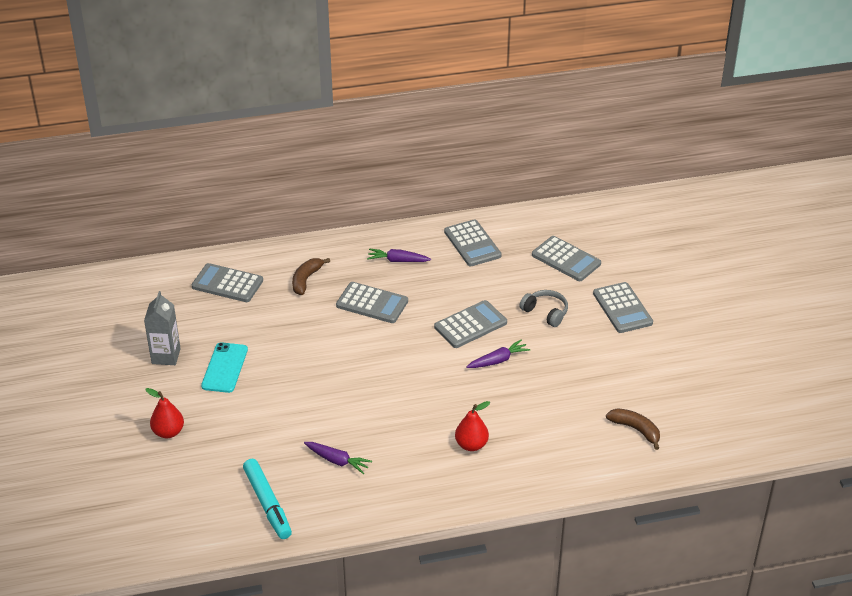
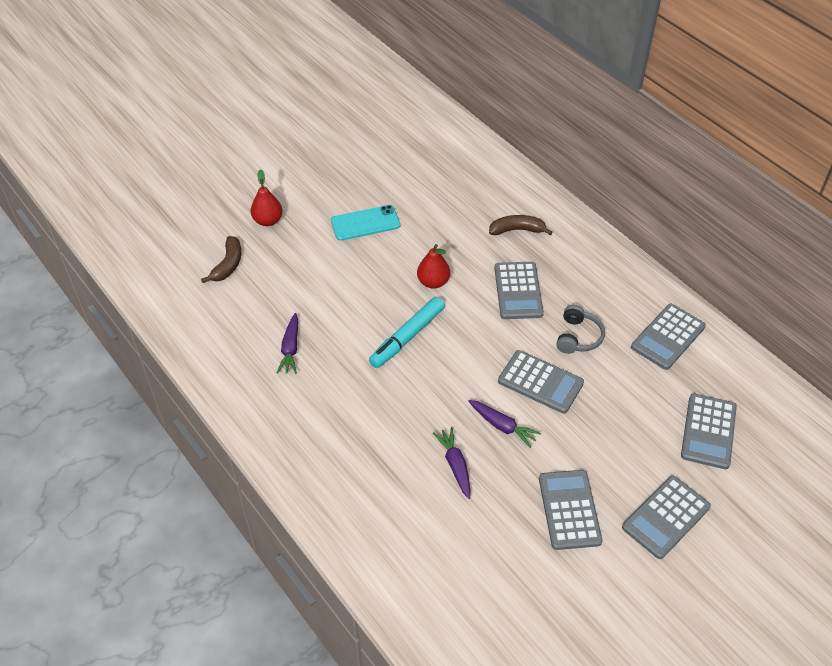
camera: 65 degrees right, 10 degrees up
grey carton [144,291,181,365] -> none
grey calculator [191,263,263,302] -> grey calculator moved to [539,470,602,550]
turquoise marker [243,459,292,539] -> turquoise marker moved to [369,297,445,368]
purple carrot [367,248,431,262] -> purple carrot moved to [433,427,470,499]
red pear [455,401,490,451] -> red pear moved to [417,244,450,289]
grey headphones [519,290,568,327] -> grey headphones moved to [556,305,605,354]
brown banana [606,408,660,450] -> brown banana moved to [201,236,241,283]

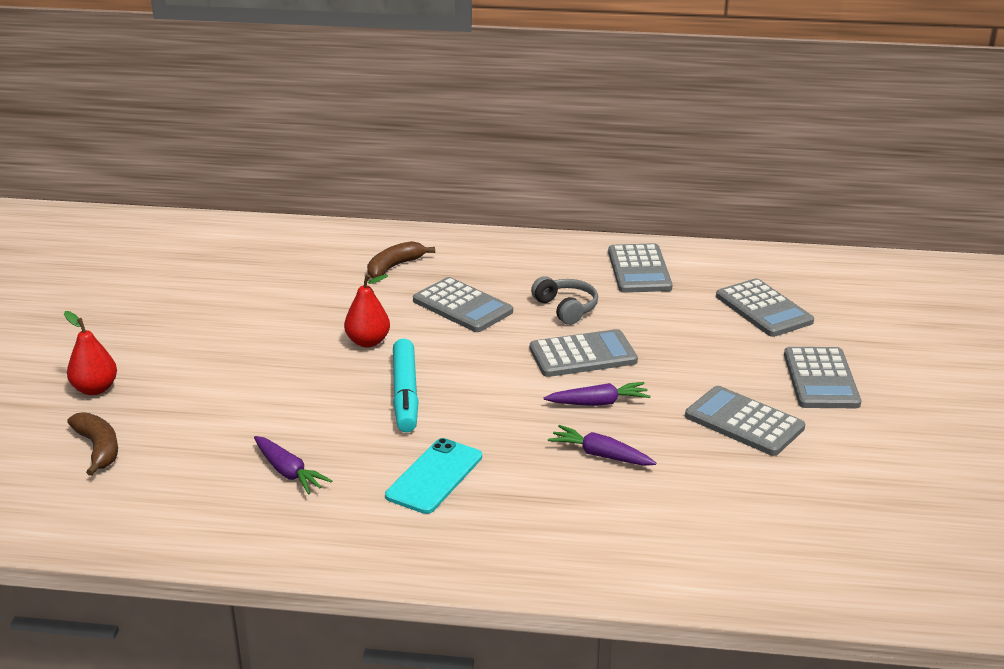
camera: 45 degrees left, 20 degrees down
turquoise phone [331,205,400,241] -> turquoise phone moved to [385,438,482,514]

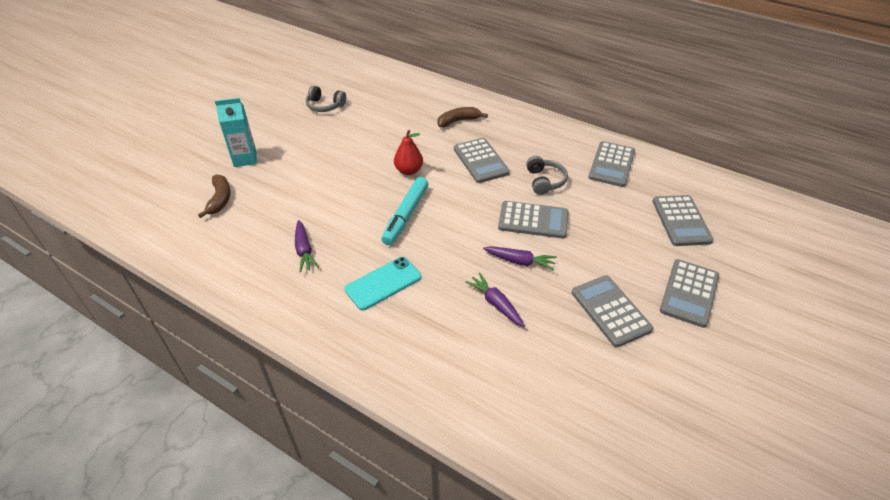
camera: 25 degrees right, 15 degrees up
red pear [64,311,117,395] -> turquoise carton [215,98,257,167]
none -> grey headphones [306,86,346,112]

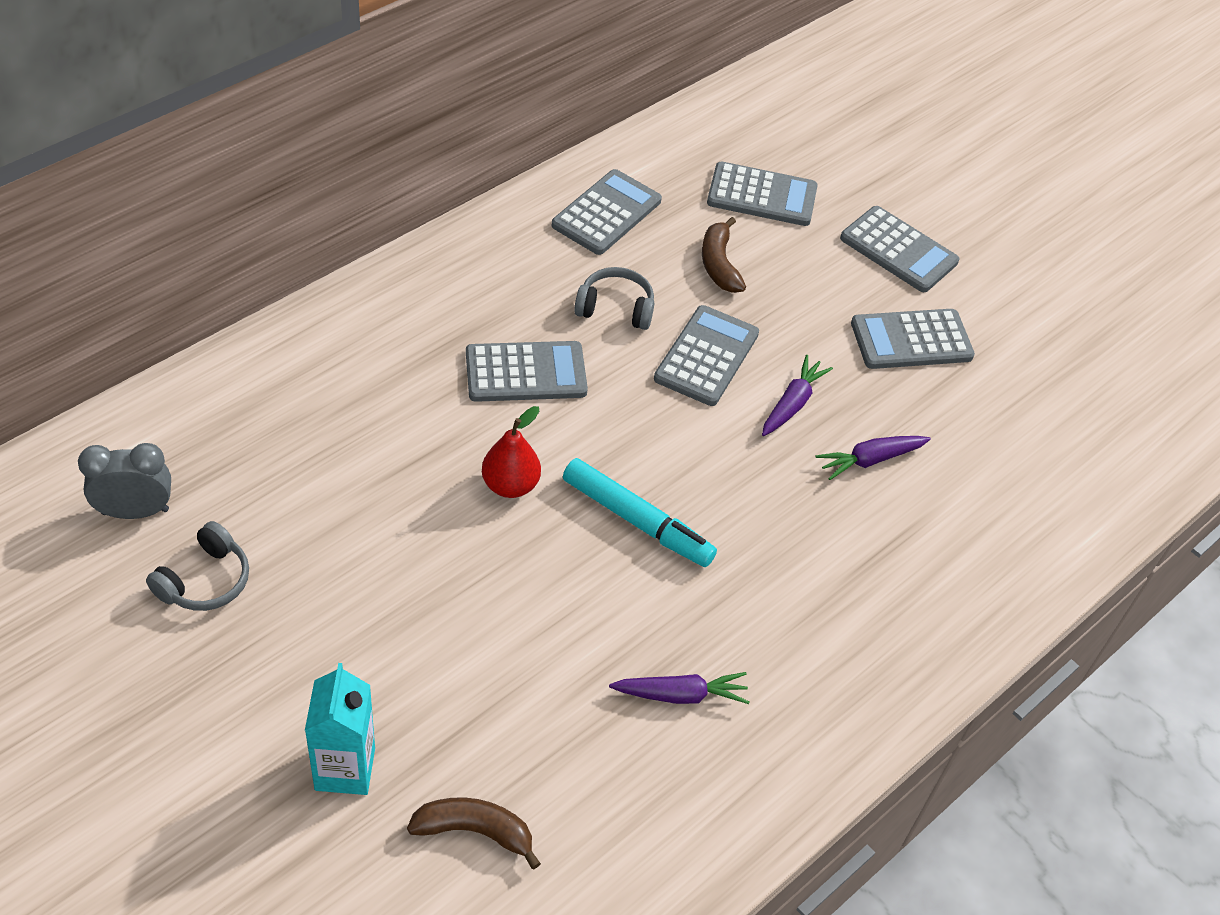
camera: 80 degrees left, 5 degrees up
turquoise phone [345,257,421,310] -> none
brown banana [437,107,488,127] -> brown banana moved to [702,217,746,293]
grey calculator [588,141,635,187] -> grey calculator turned 90 degrees counterclockwise [552,169,662,255]
none -> grey clock [78,443,171,519]

